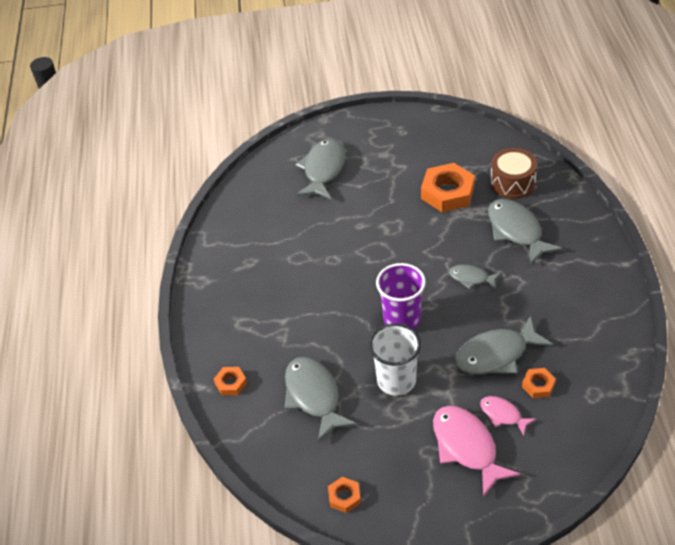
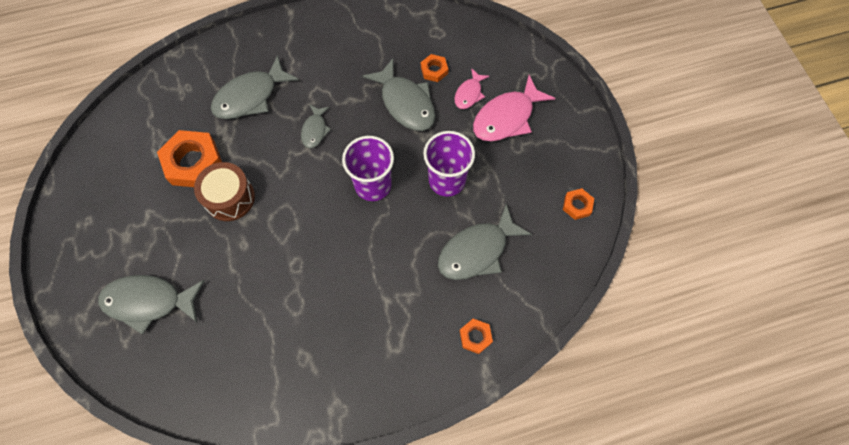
camera: 105 degrees left, 20 degrees up
white cup [369,323,421,396] -> purple cup [423,131,475,197]
brown drum [490,148,537,199] -> brown drum moved to [194,162,255,221]

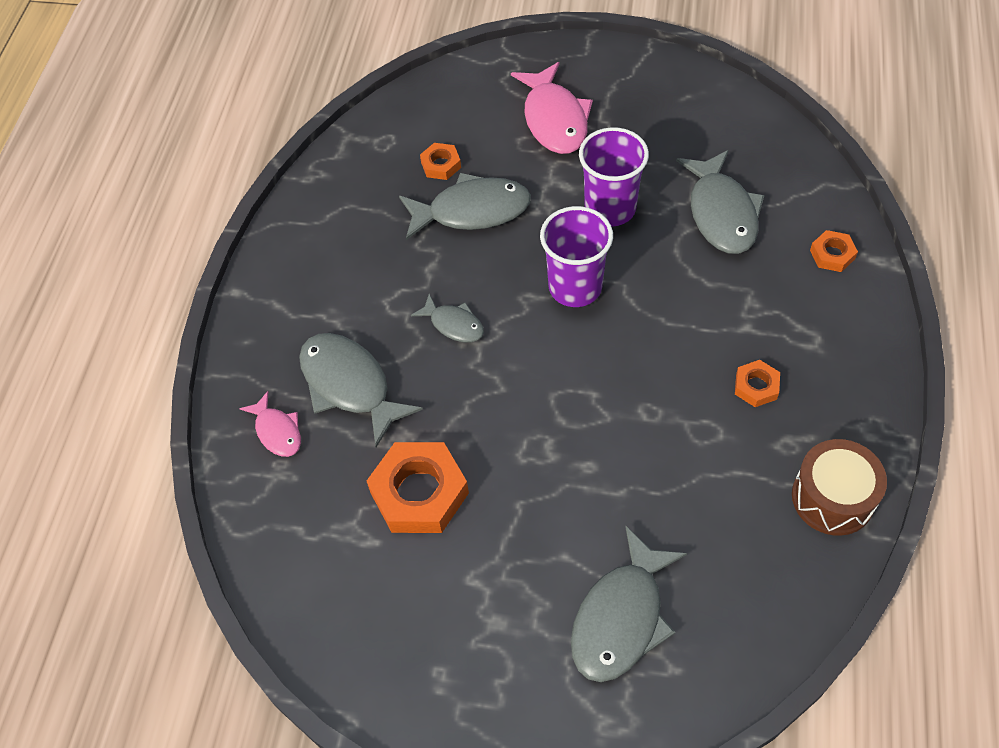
camera: 60 degrees left, 10 degrees down
brown drum [194,162,255,221] -> brown drum moved to [792,439,887,536]
grey fish [211,55,299,119] -> grey fish turned 150 degrees clockwise [299,333,423,447]
pink fish [454,68,490,109] -> pink fish moved to [239,391,301,457]
orange nut [563,188,594,220] -> orange nut moved to [735,360,780,407]

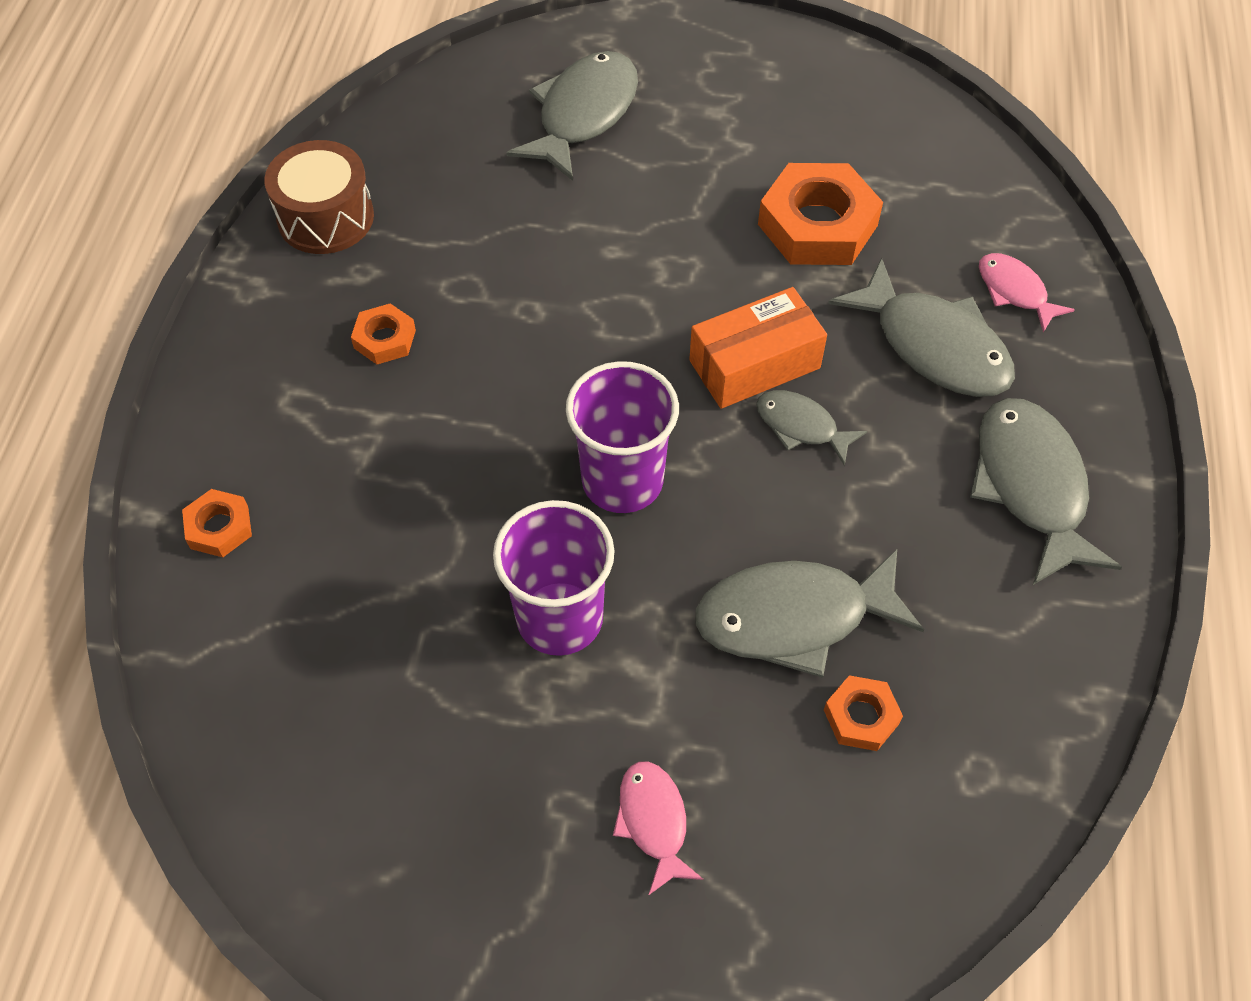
camera: 175 degrees right, 0 degrees up
pink fish [511,62,593,154] -> pink fish [613,761,703,895], size x0.55
grey fish [676,150,764,254] -> grey fish moved to [970,398,1122,585]
none -> orange box [689,287,827,409]

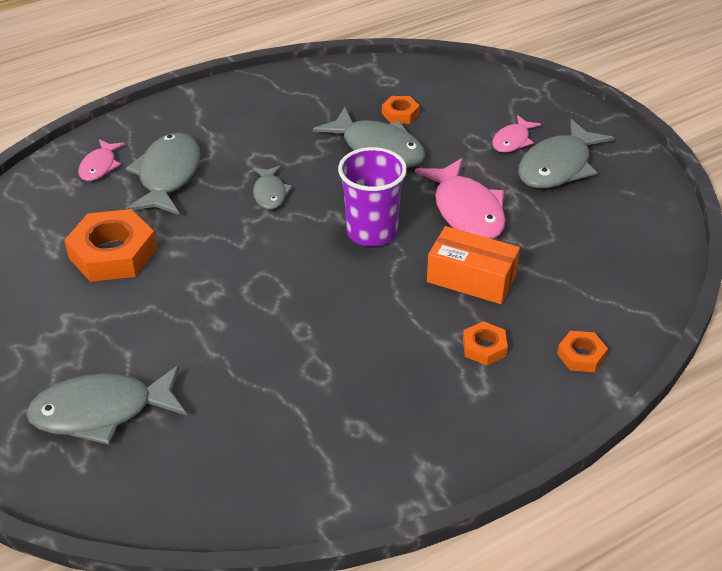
camera: 130 degrees left, 15 degrees down
brown drum [264,140,374,254] -> none
orange nut [351,303,416,364] -> orange nut moved to [463,321,508,365]
purple cup [493,500,615,656] -> pink fish [415,158,506,239]
orange box [689,287,827,409] -> orange box moved to [427,226,520,304]
grey fish [970,398,1122,585] -> grey fish moved to [518,119,614,189]

